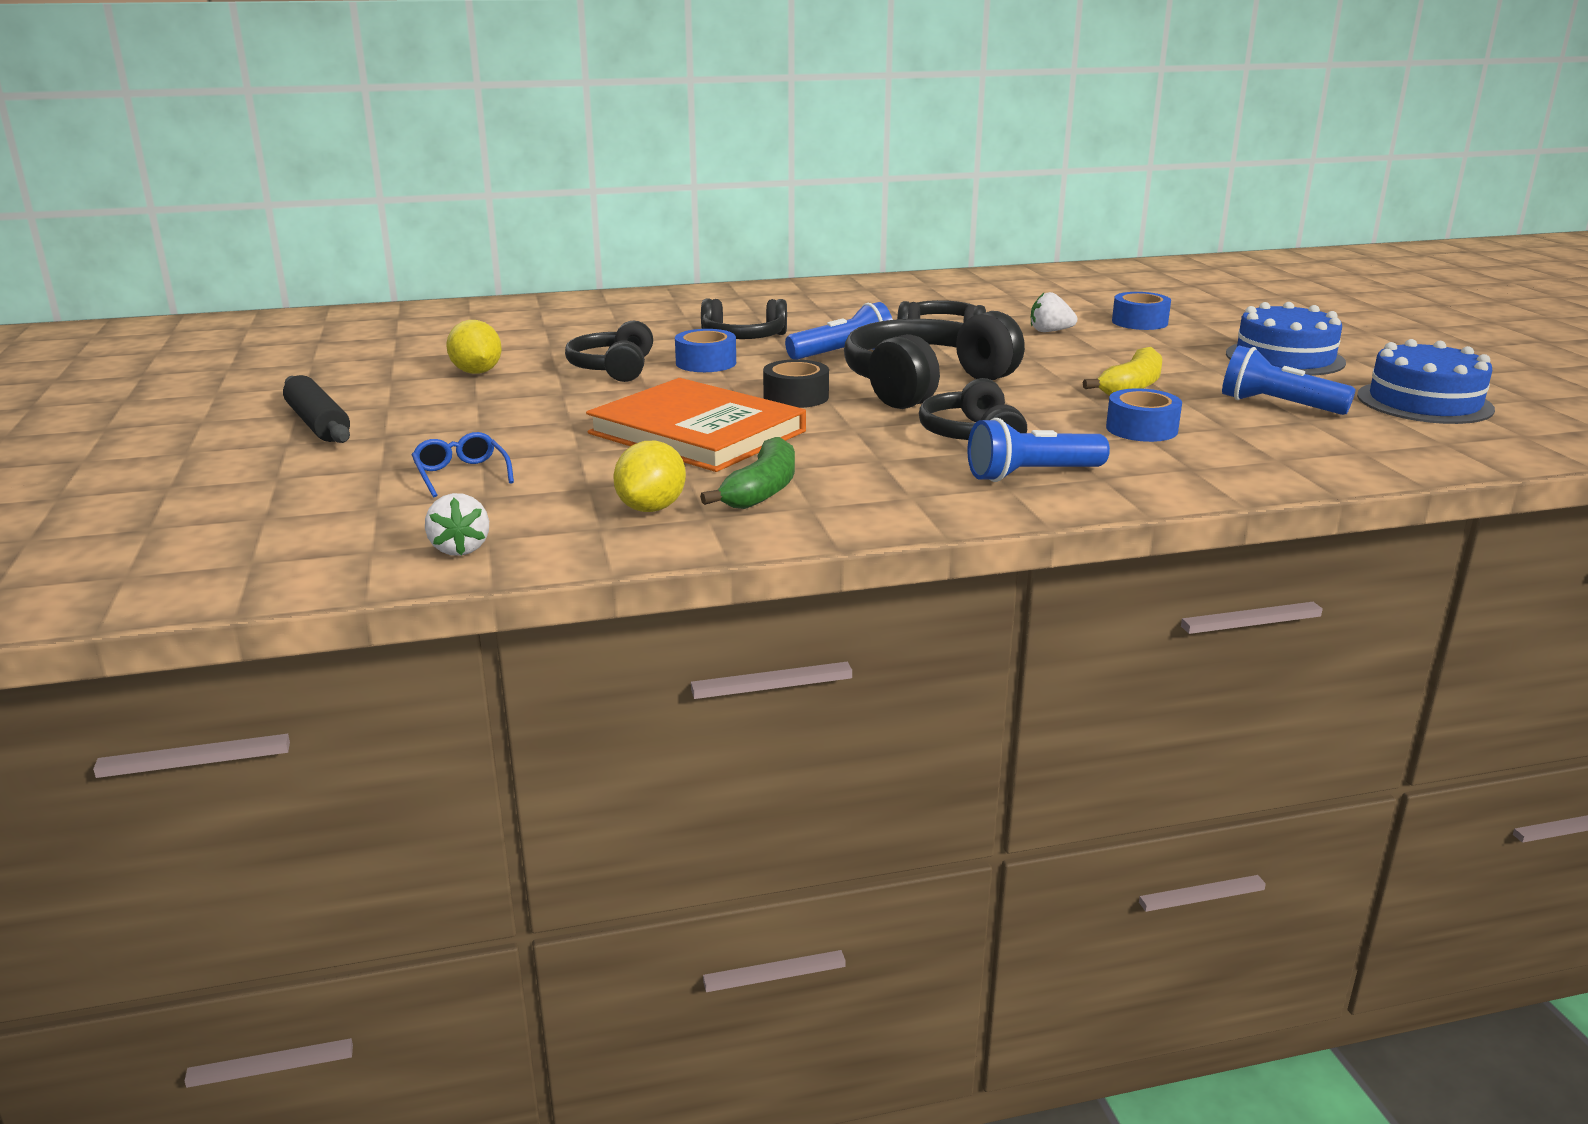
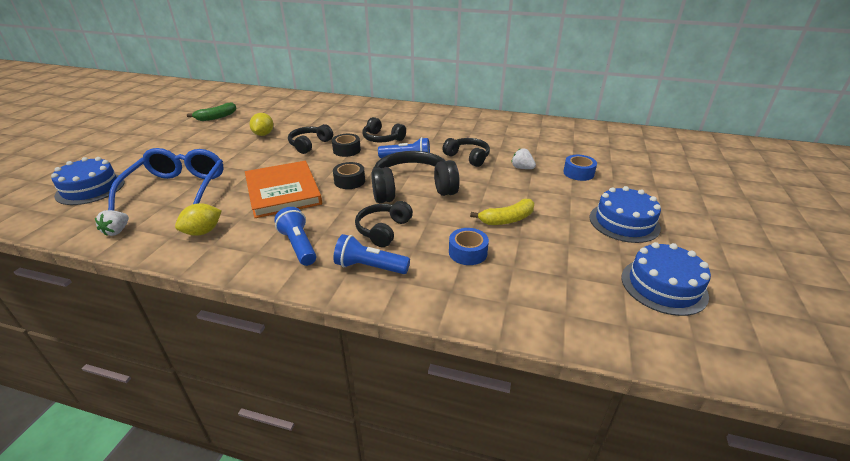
camera: 30 degrees right, 10 degrees up
black rolling pin [283,375,350,443] -> none
blue glasses [412,432,514,497] -> blue glasses [108,148,224,211], size x2.44
blue tape [675,329,736,372] -> black tape [332,134,361,157]
green banana [700,437,795,509] -> green banana moved to [187,102,237,121]
blue flashlight [1222,346,1356,415] -> blue flashlight moved to [274,207,316,266]
none -> blue cake [51,157,125,205]

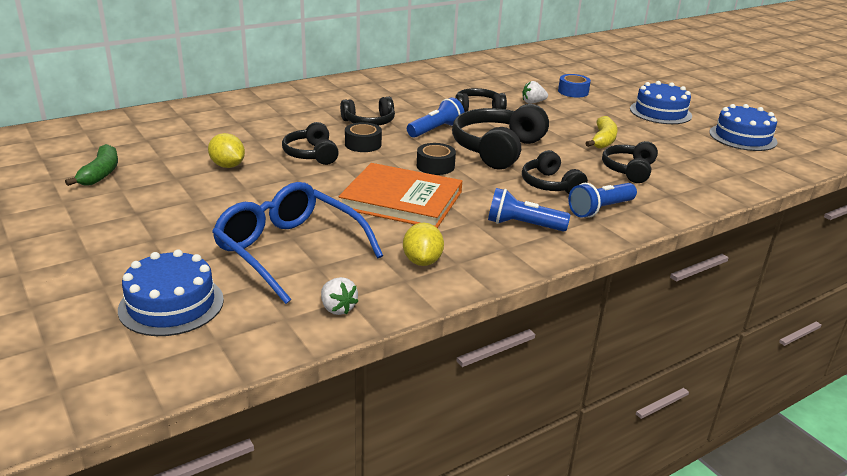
camera: 50 degrees left, 5 degrees down
blue tape [449,228,489,265] -> black headphones [602,141,658,183]

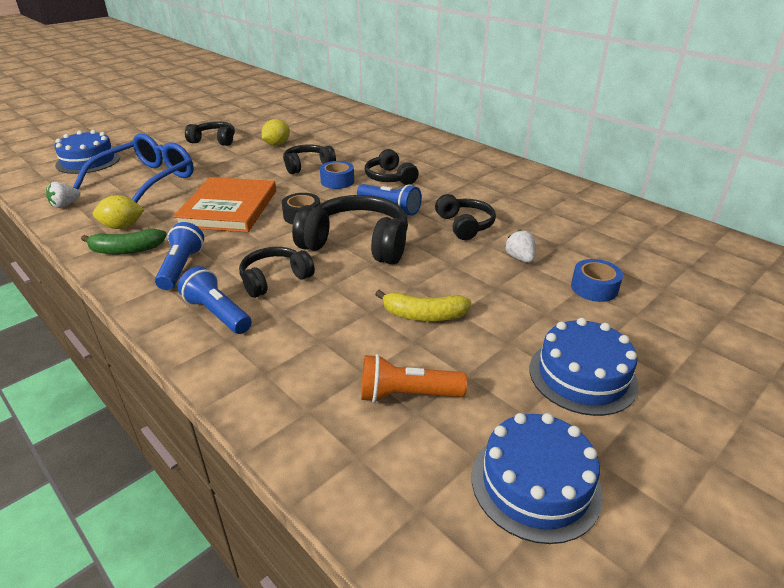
camera: 80 degrees right, 5 degrees up
green banana [65,144,118,186] -> green banana moved to [81,229,167,254]
black tape [345,122,382,152] -> blue tape [320,161,354,189]
black headphones [602,141,658,183] -> black headphones moved to [185,121,235,146]
none -> orange flashlight [361,354,467,403]

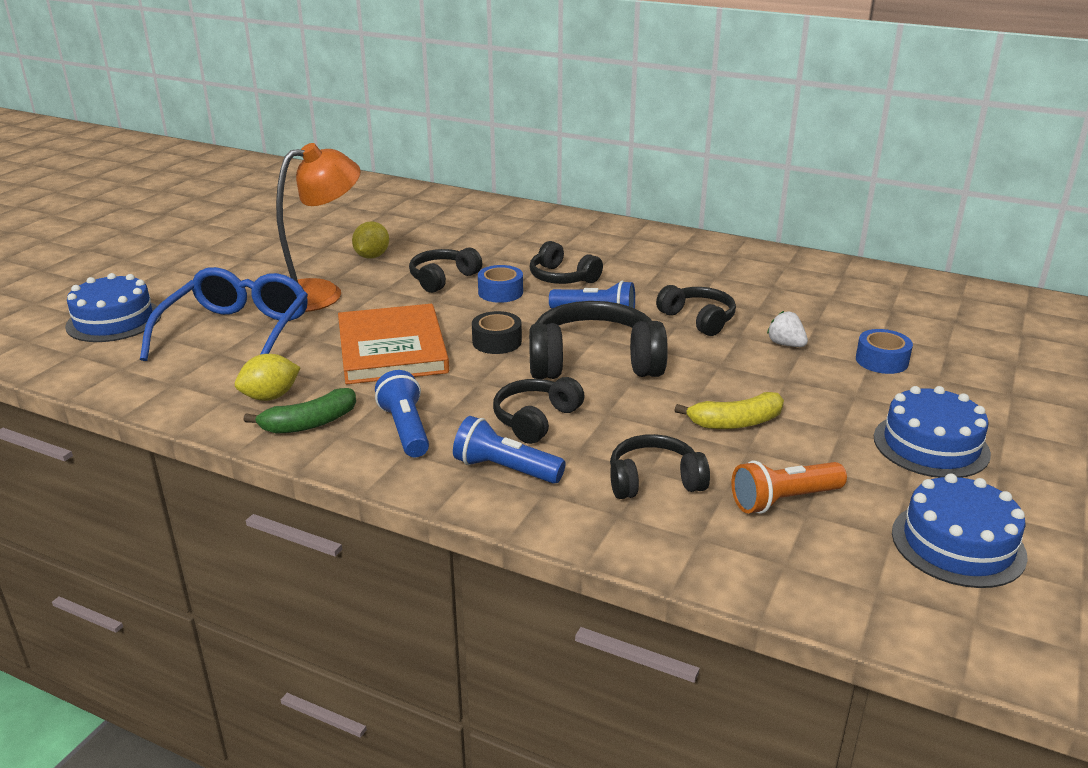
camera: 20 degrees left, 5 degrees down
white strawberry [46,182,80,208] -> none
black headphones [185,121,235,146] -> black headphones moved to [610,434,710,499]
none -> orange lamp [276,143,361,312]

